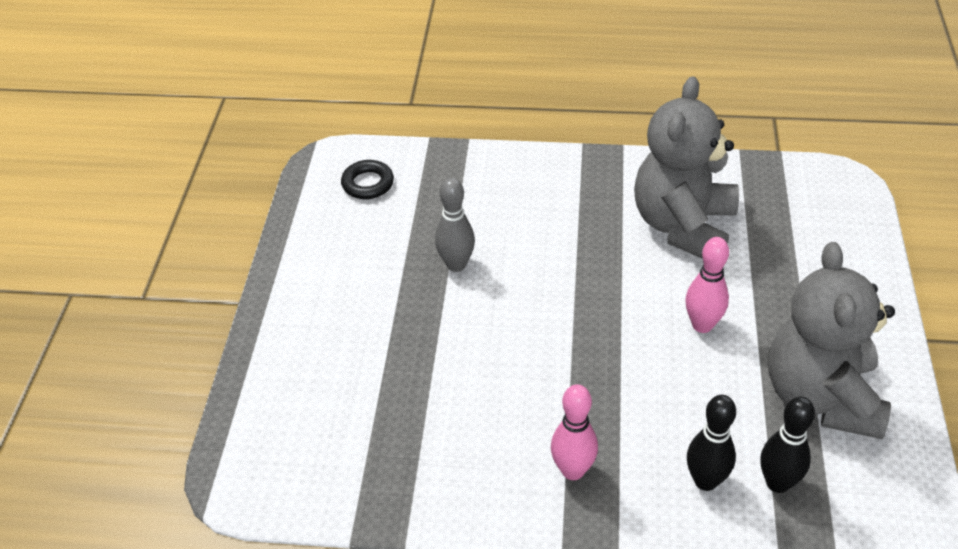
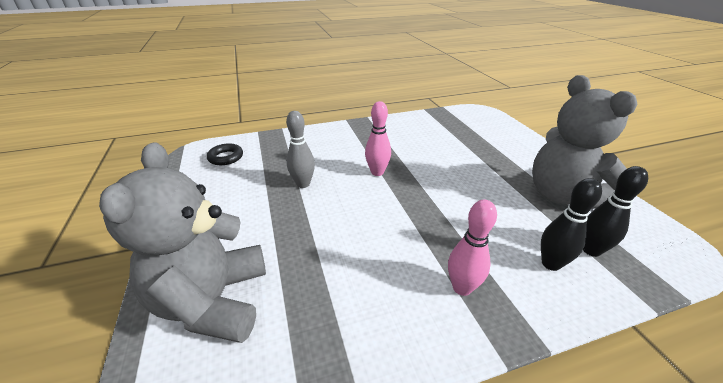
camera: 25 degrees left, 10 degrees down
grey teddy bear [634,76,739,259] -> grey teddy bear moved to [99,142,266,343]
pink bowling pin [685,237,729,333] -> pink bowling pin moved to [365,101,391,176]

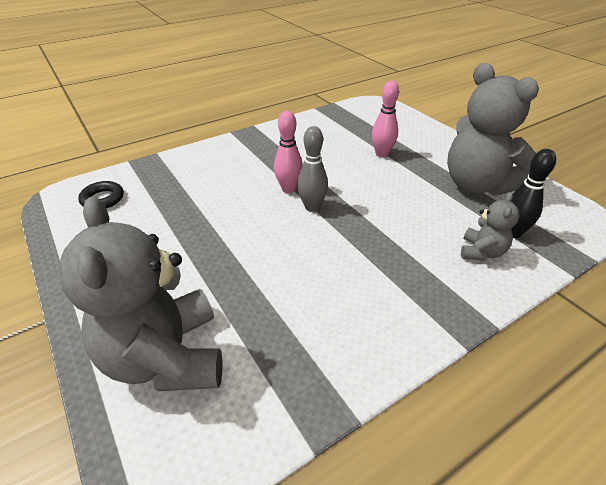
camera: 15 degrees left, 5 degrees up
grey bowling pin [286,111,315,188] -> grey bowling pin moved to [297,126,328,212]
pink bowling pin [448,200,497,296] -> pink bowling pin moved to [372,81,399,158]
black bowling pin [541,178,602,271] -> grey teddy bear [461,192,520,261]

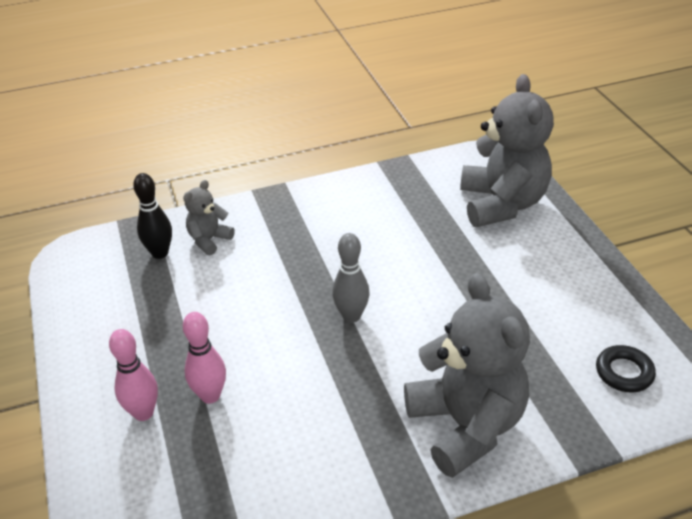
camera: 165 degrees left, 0 degrees up
pink bowling pin [274,111,303,193] -> pink bowling pin moved to [109,329,158,421]
grey teddy bear [447,63,539,196] -> grey teddy bear moved to [404,273,530,478]

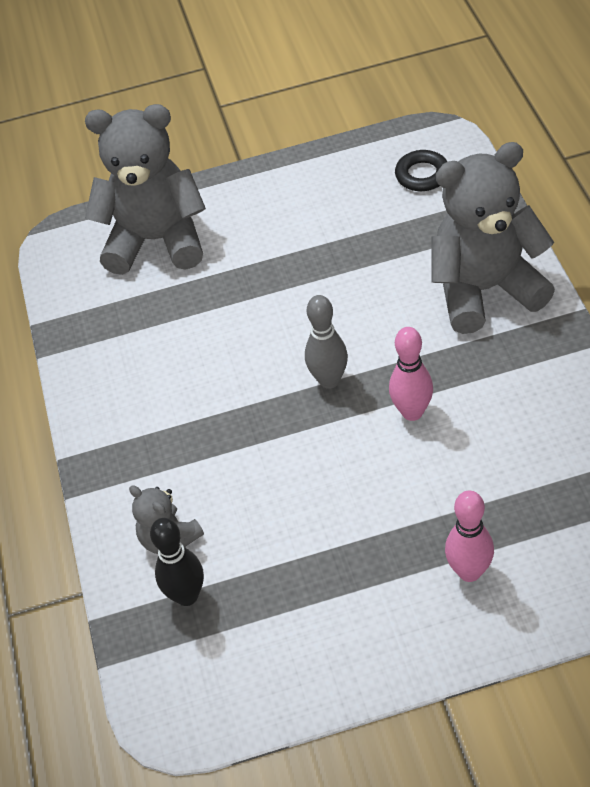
camera: 80 degrees left, 10 degrees up
pink bowling pin [183,312,226,404] -> pink bowling pin moved to [389,327,433,421]

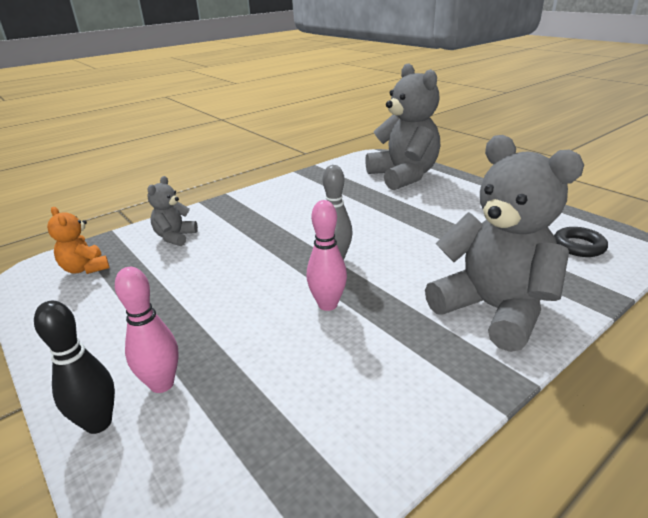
camera: 60 degrees right, 20 degrees down
black bowling pin [150,518,204,606] -> black bowling pin moved to [34,301,115,434]
none -> orange teddy bear [47,207,109,274]

